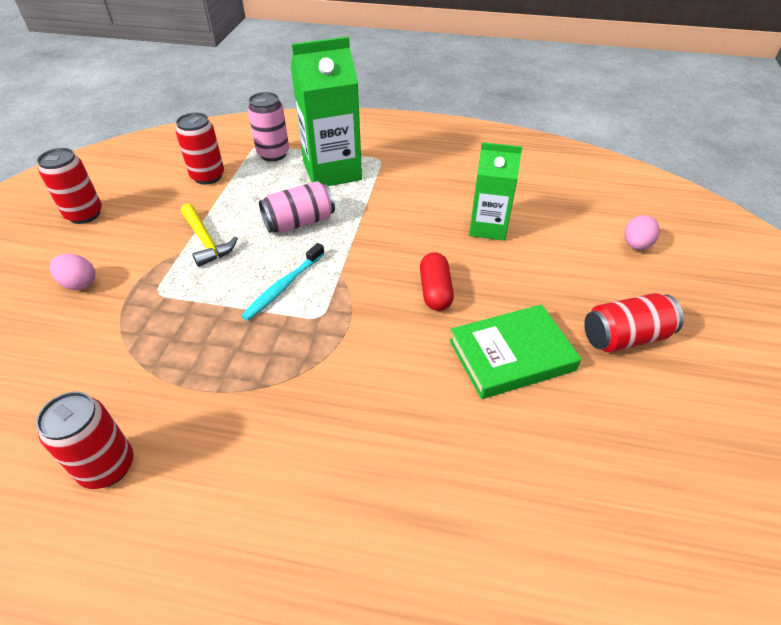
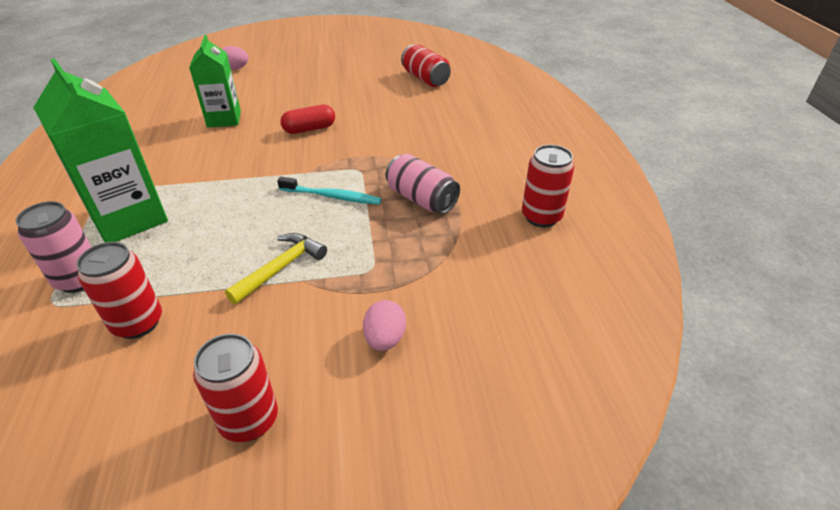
camera: 110 degrees left, 5 degrees down
pink can [259,181,335,233] -> pink can moved to [385,154,460,214]
green book [449,304,581,399] -> none
red can [584,293,684,352] -> red can moved to [401,45,451,87]

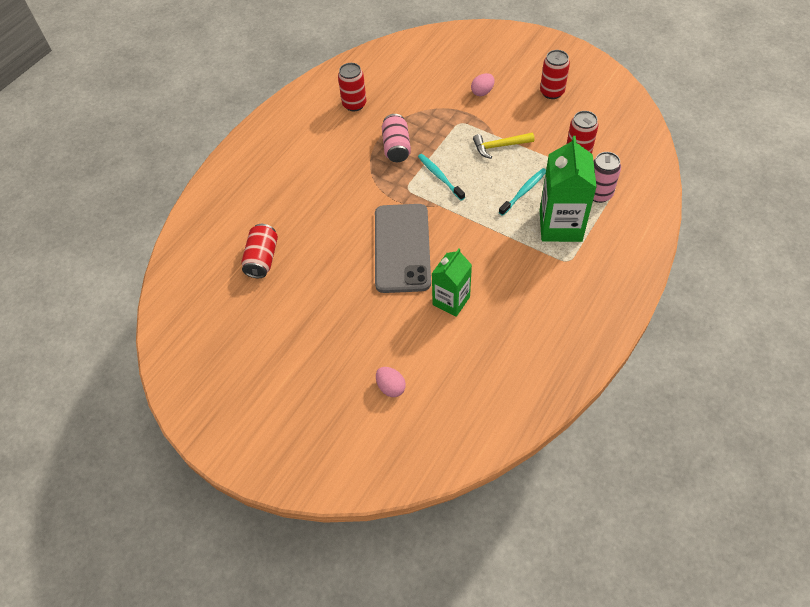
camera: 135 degrees left, 15 degrees up
red capsule [280,105,335,134] -> grey phone [375,204,431,293]
none -> turquoise toothbrush [499,168,546,216]

